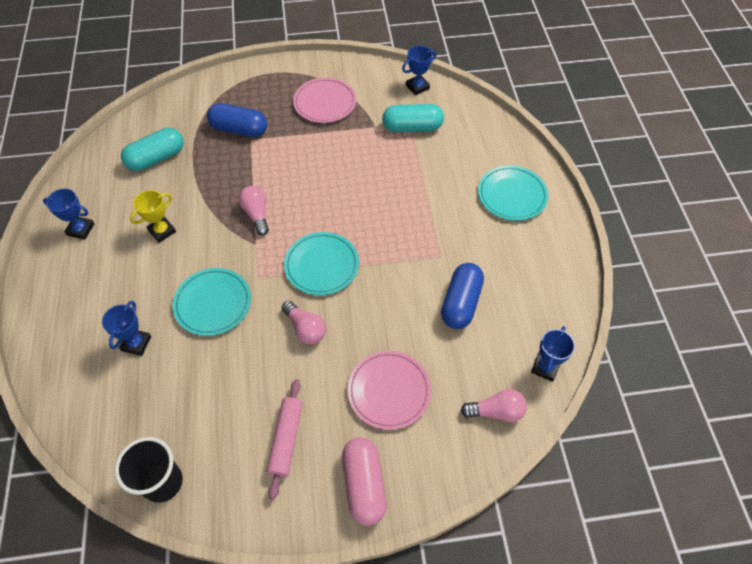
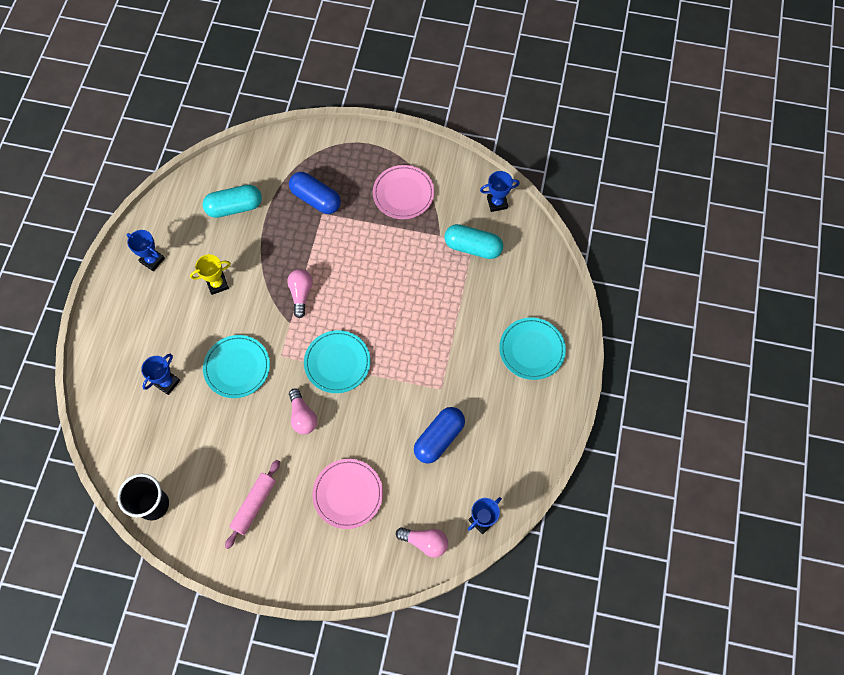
camera: 20 degrees right, 10 degrees up
pink capsule [342,437,387,526] -> none

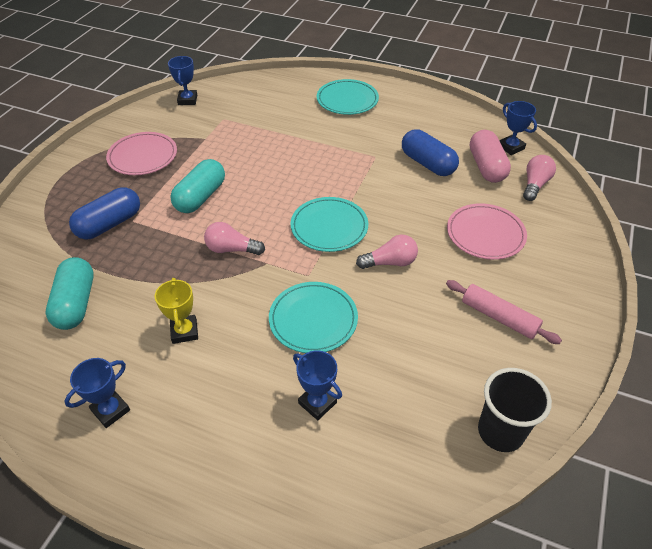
camera: 80 degrees left, 20 degrees down
turquoise capsule [444,224,503,259] -> turquoise capsule moved to [170,159,225,213]
none -> pink capsule [470,130,511,183]

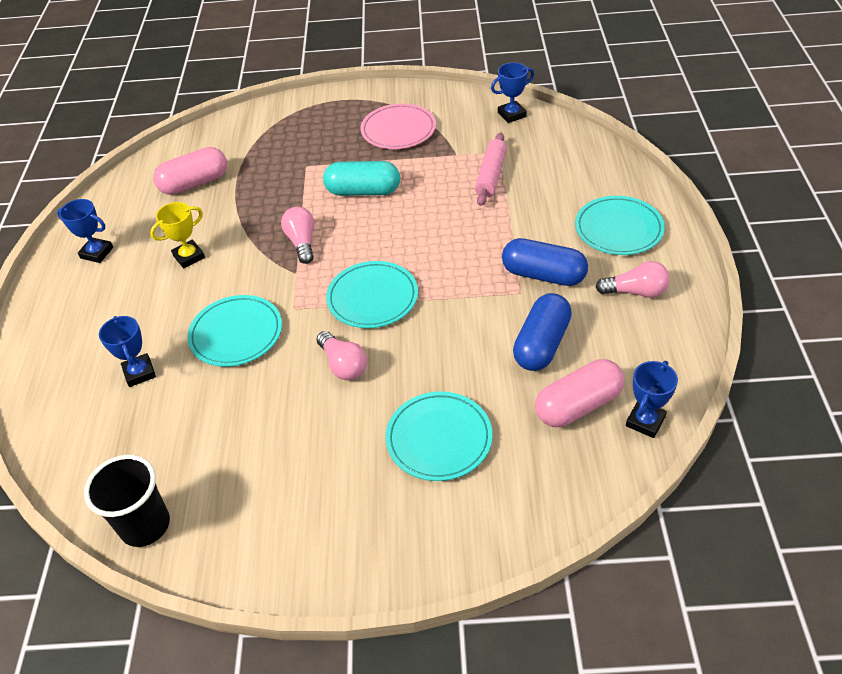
camera: 70 degrees right, 0 degrees up
turquoise capsule [46,257,94,330] -> pink capsule [153,147,227,195]
blue capsule [69,187,140,239] -> blue capsule moved to [502,238,588,286]
blue trophy [293,350,342,420] -> blue trophy turned 45 degrees counterclockwise [99,316,156,387]
pink rolling pin [446,280,562,344] -> pink rolling pin moved to [475,133,507,206]
pink plate [447,203,527,260] -> turquoise plate [385,391,492,481]
pink light bulb [523,155,556,201] -> pink light bulb moved to [595,261,670,298]

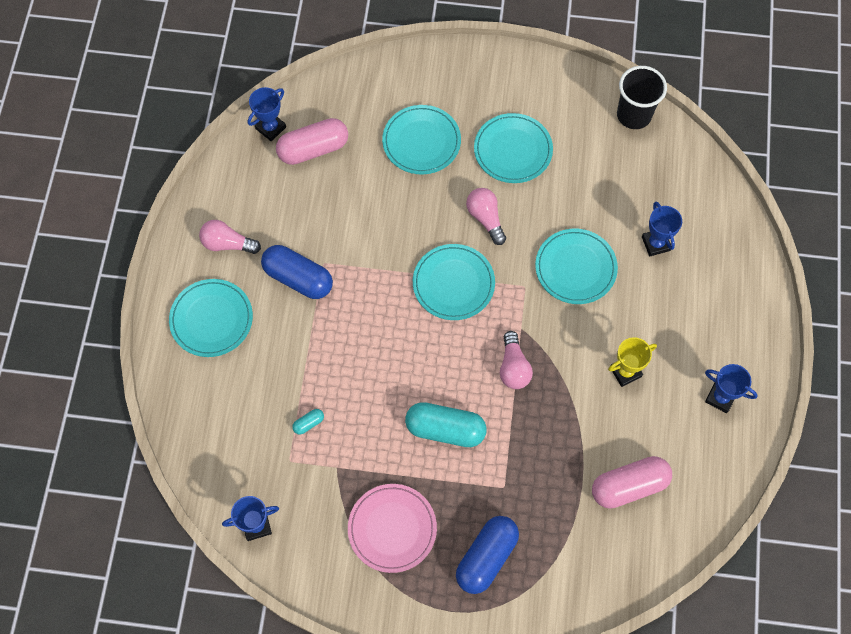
camera: 175 degrees left, 20 degrees up
pink rolling pin [475,133,507,206] -> turquoise capsule [292,409,324,435]
blue capsule [513,293,572,371] -> blue capsule moved to [456,516,519,594]
none -> turquoise plate [474,113,553,183]

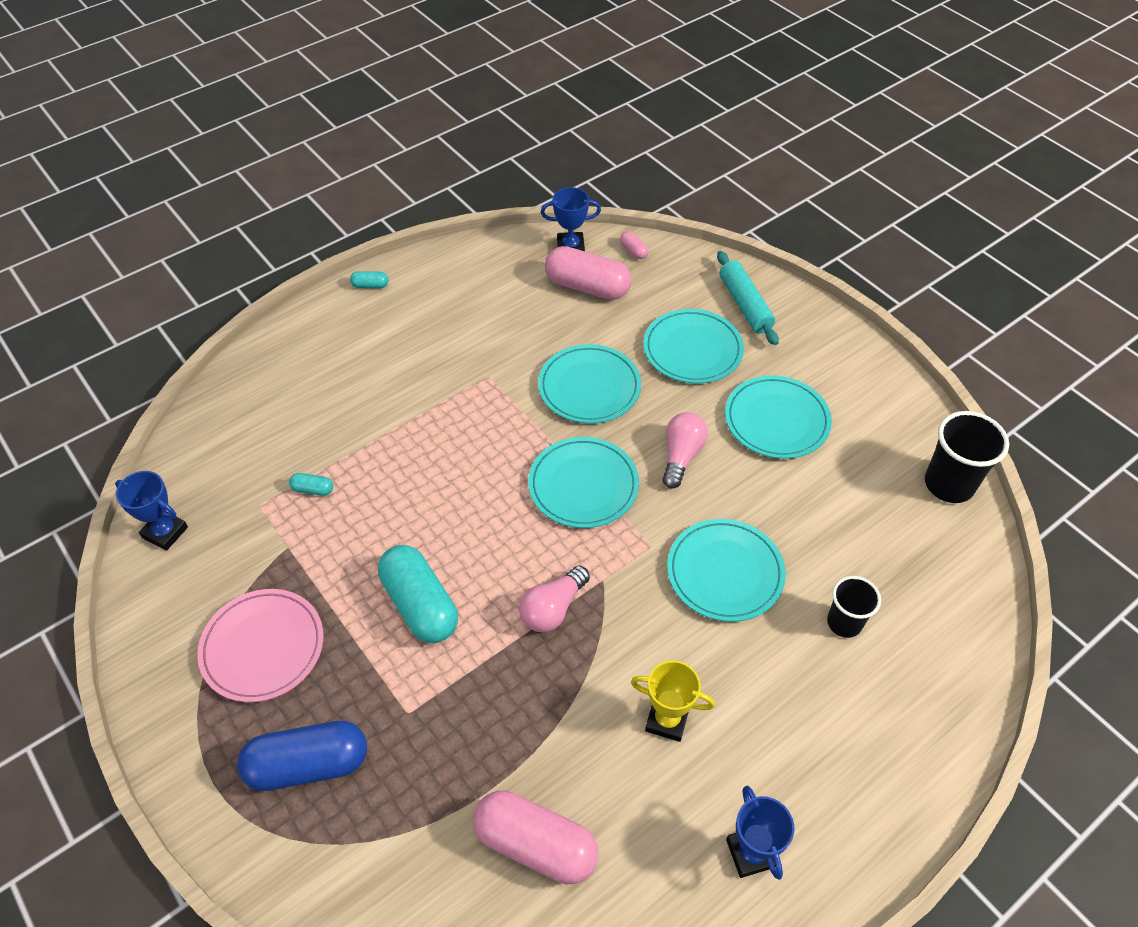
camera: 45 degrees right, 15 degrees down
turquoise plate [169,279,253,357] -> turquoise plate moved to [538,344,641,424]
pink light bulb [199,220,261,254] -> none
blue capsule [261,245,333,299] -> none
blue trophy [642,202,682,256] -> black cup [827,576,881,638]
none -> turquoise capsule [350,271,388,288]
none -> pink capsule [620,231,649,259]
none -> turquoise rolling pin [717,251,779,345]

